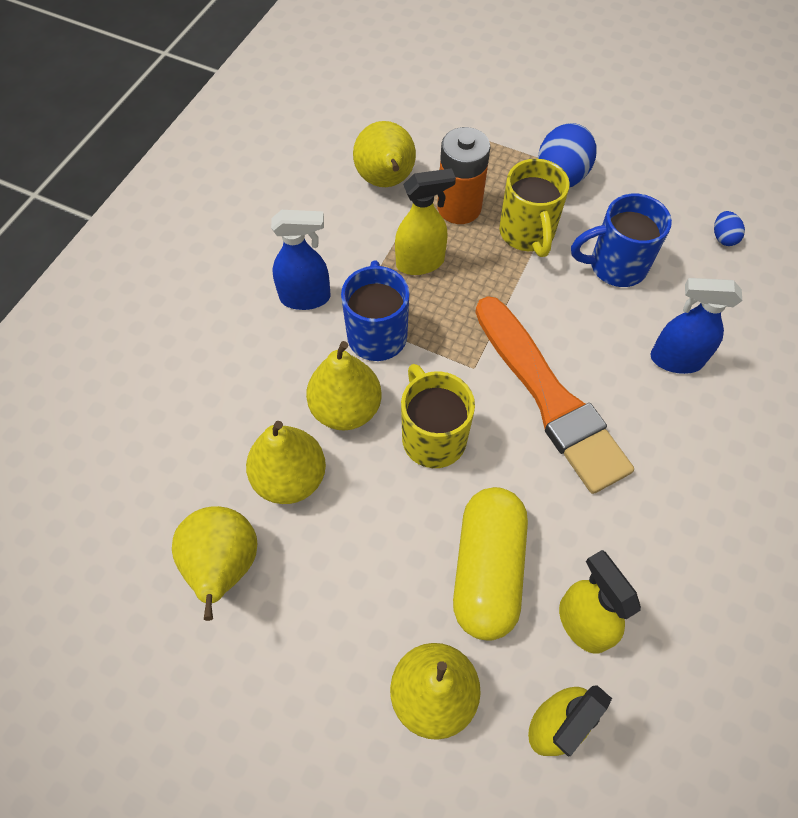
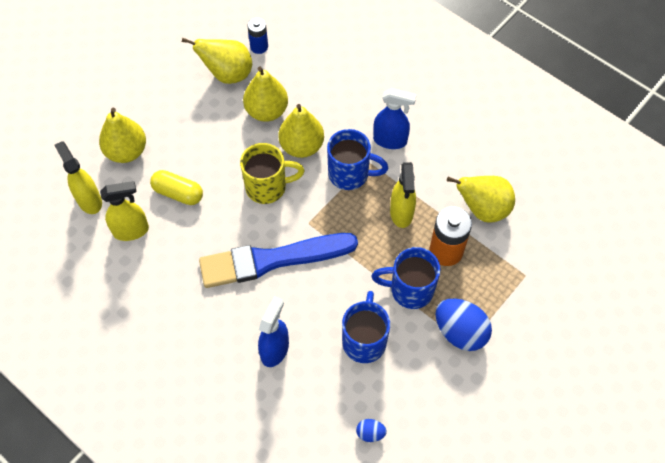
camera: 105 degrees right, 0 degrees up
blue spray bottle [271,210,331,310] -> blue spray bottle turned 90 degrees counterclockwise [373,88,416,149]
yellow capsule [453,487,528,641] -> yellow capsule [150,170,203,205], size x0.65
orange brush [475,296,634,494] -> blue brush [199,233,358,288]
yellow mug [499,159,570,257] -> blue mug [372,247,441,309]
none -> blue battery [247,18,268,54]

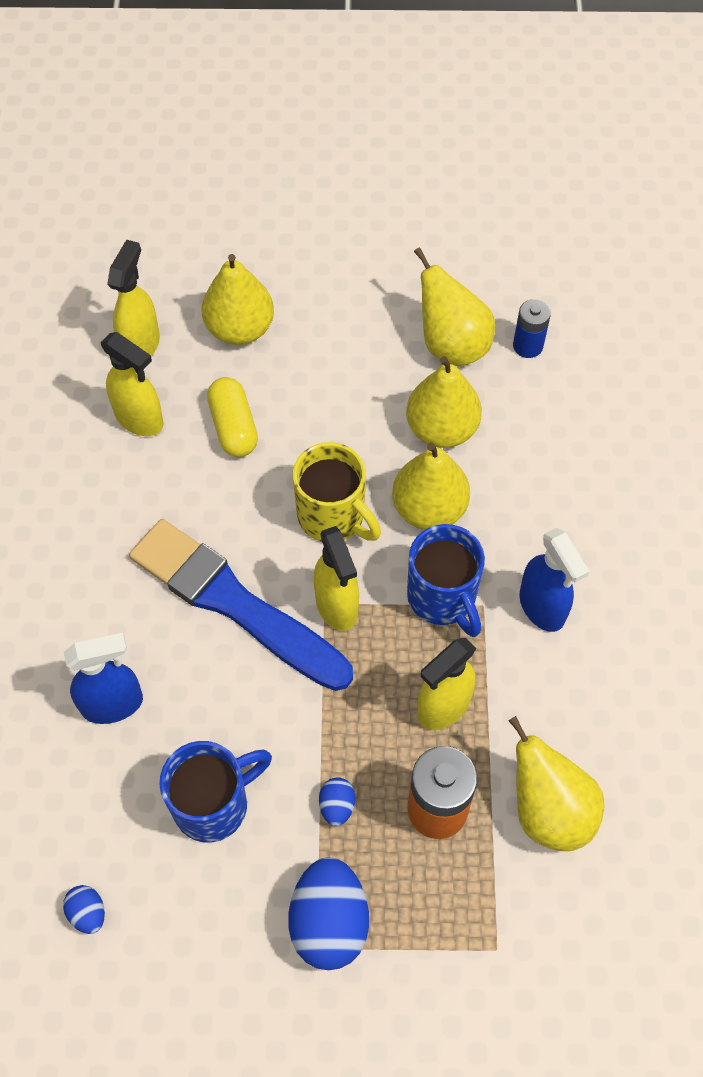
camera: 50 degrees right, 0 degrees up
blue mug [372,247,441,309] -> blue egg [319,777,355,826]
none -> yellow spray bottle [314,526,359,631]

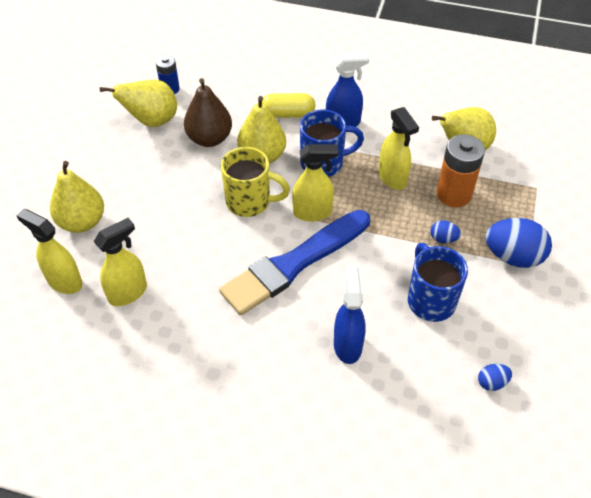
camera: 75 degrees left, 10 degrees down
yellow capsule [207,377,258,457] -> yellow capsule moved to [262,93,316,118]
yellow mug [293,442,381,541] -> yellow mug turned 45 degrees clockwise [221,147,290,217]
yellow pear [406,356,482,448] -> brown pear [184,78,232,147]

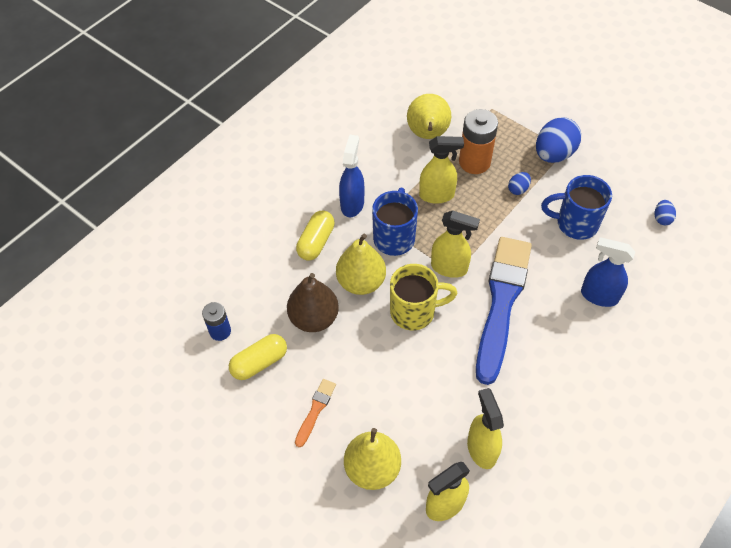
camera: 65 degrees left, 5 degrees up
yellow pear [100,80,177,127] -> yellow capsule [229,334,287,380]
blue brush [219,210,370,315] -> blue brush turned 150 degrees counterclockwise [476,237,532,385]
yellow mug [221,147,290,217] -> yellow mug turned 45 degrees clockwise [390,264,457,331]
yellow spray bottle [292,144,339,222] -> yellow spray bottle turned 90 degrees clockwise [431,210,480,278]
none -> orange brush [295,379,336,447]

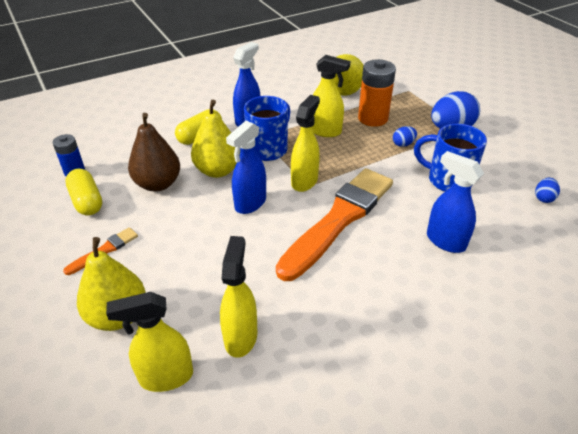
camera: 20 degrees right, 15 degrees down
yellow capsule [229,334,287,380] -> yellow capsule turned 75 degrees clockwise [65,169,102,216]
yellow mug [390,264,457,331] -> blue spray bottle [226,121,266,214]
yellow spray bottle [431,210,480,278] -> yellow spray bottle turned 105 degrees counterclockwise [291,95,320,192]
blue brush [476,237,532,385] -> orange brush [276,168,393,281]

